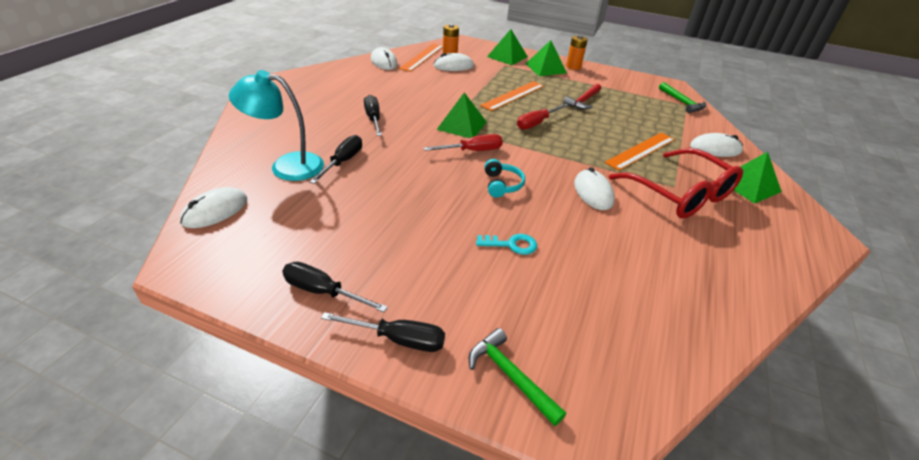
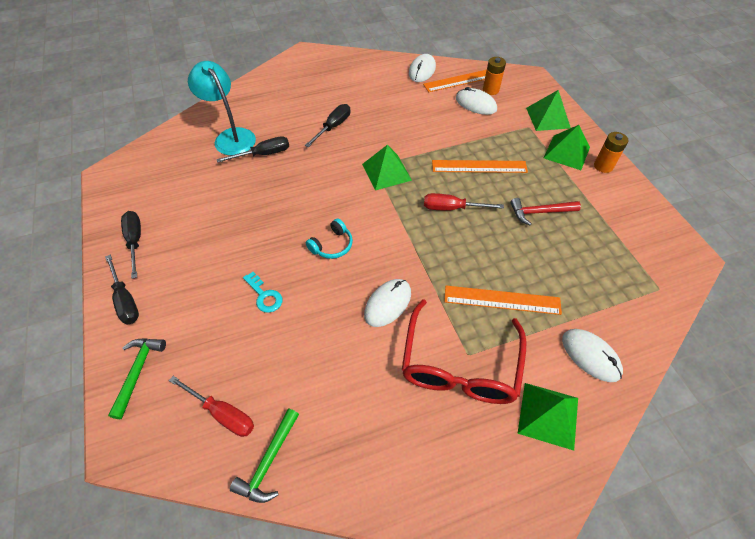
camera: 50 degrees right, 15 degrees up
white mouse [180,187,247,228] -> none
red screwdriver [424,134,503,151] -> red screwdriver moved to [169,376,254,437]
green hammer [659,82,706,113] -> green hammer moved to [230,408,299,503]

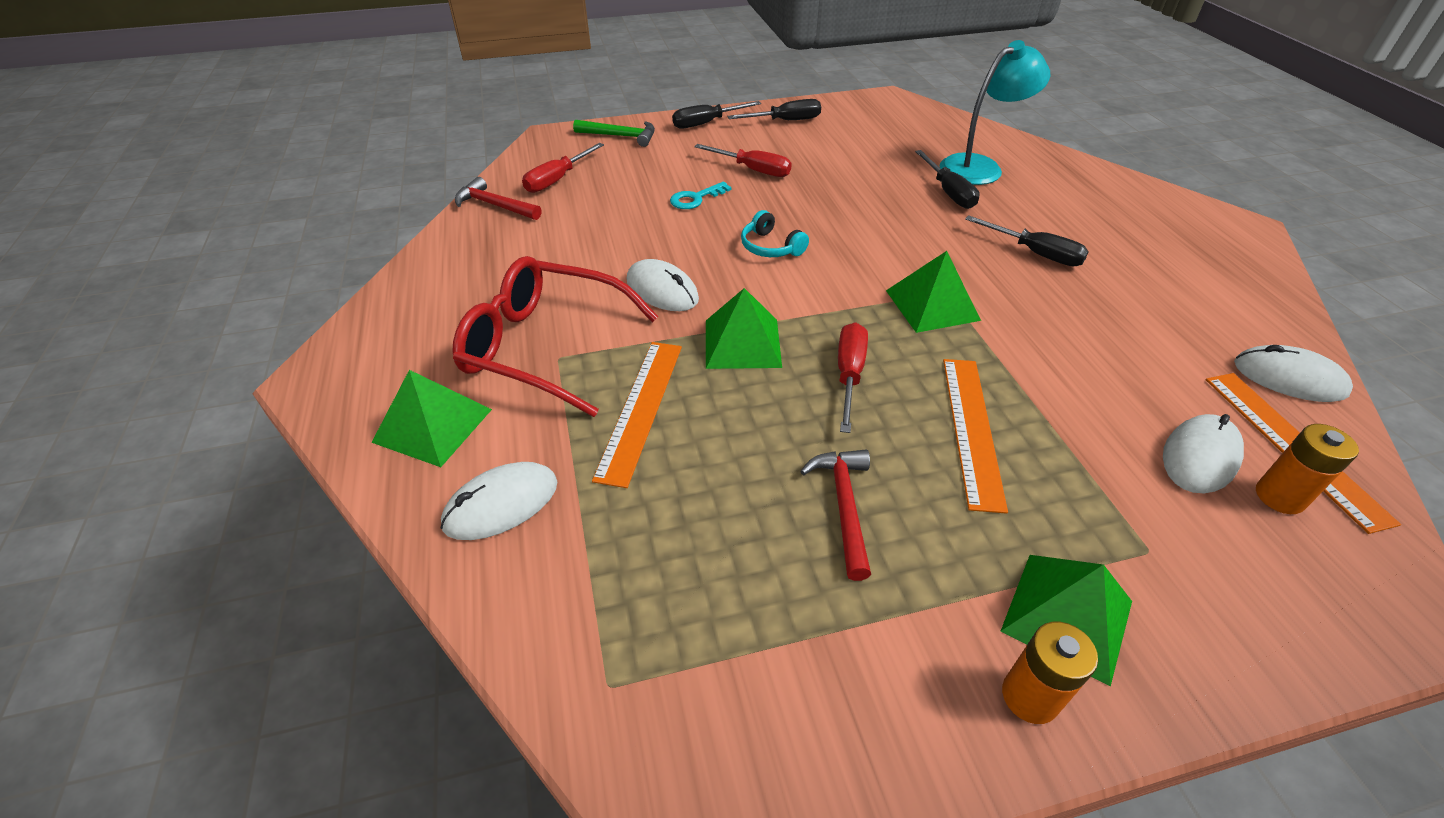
camera: 95 degrees right, 10 degrees down
green hammer [230,408,299,503] -> red hammer [455,177,542,220]
green pyramid [526,90,571,131] -> green pyramid moved to [706,288,782,369]
none -> red screwdriver [694,144,792,177]

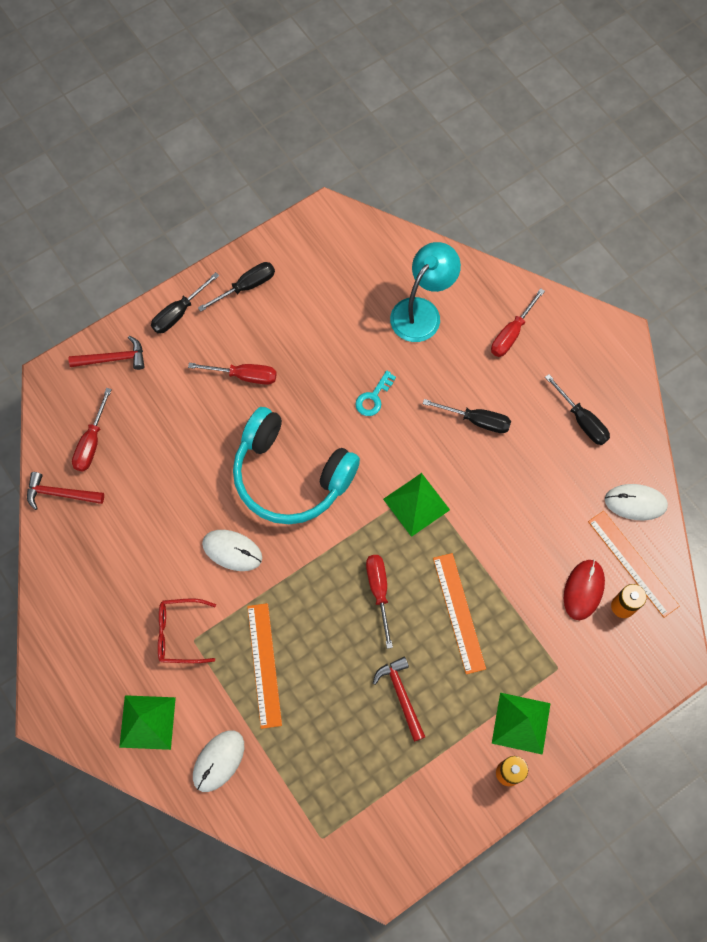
camera: 20 degrees left, 25 degrees up
red glasses [452,256,658,417] -> red glasses [158,599,216,663], size x0.57
green hammer [573,120,655,147] -> red hammer [68,336,145,370]
turquoise key [670,182,731,209] -> turquoise key moved to [356,371,396,416]
green pyramid [706,288,782,369] -> none
turquoise headphones [741,210,809,257] -> turquoise headphones [233,407,360,524], size x2.47
black screwdriver [915,150,980,209] -> black screwdriver moved to [545,374,610,445]
white mouse [1163,414,1244,493] -> red mouse [564,560,605,620]
none -> red screwdriver [491,288,545,357]

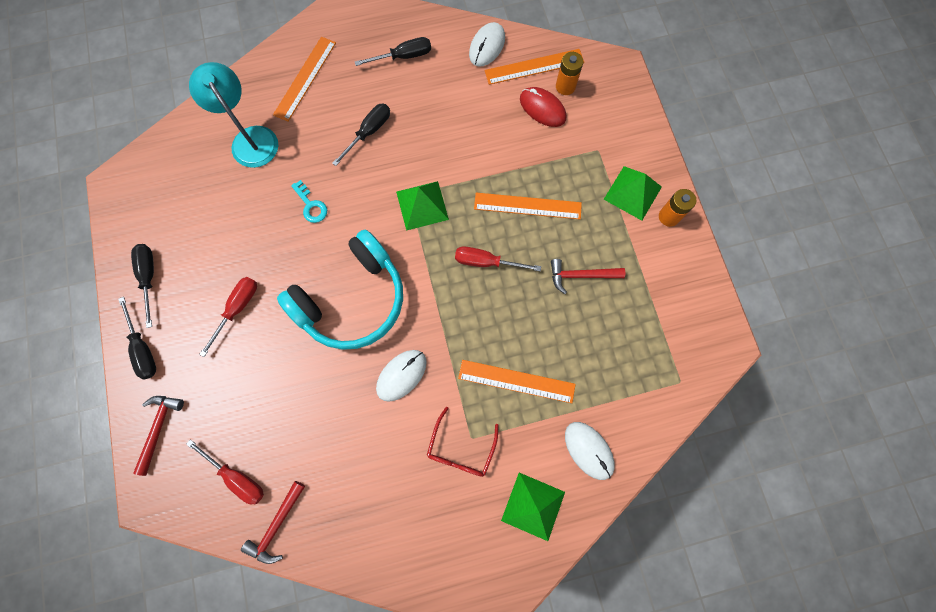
camera: 70 degrees left, 5 degrees up
red screwdriver [491,288,545,357] -> orange ruler [273,37,336,121]

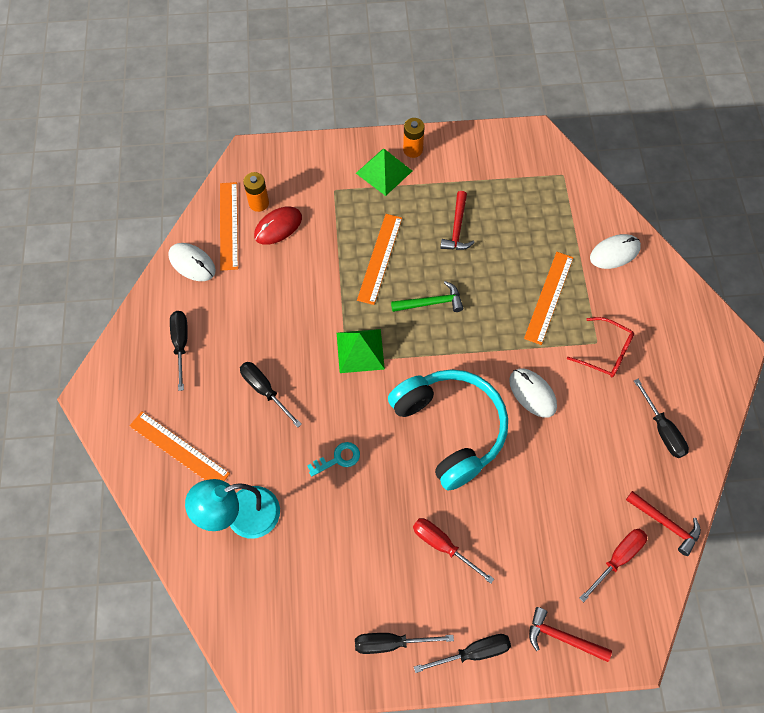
camera: 80 degrees left, 10 degrees down
red screwdriver [455,246,541,271] -> green hammer [391,281,463,312]
green pyramid [501,473,565,541] -> none
none -> black screwdriver [634,379,689,458]

